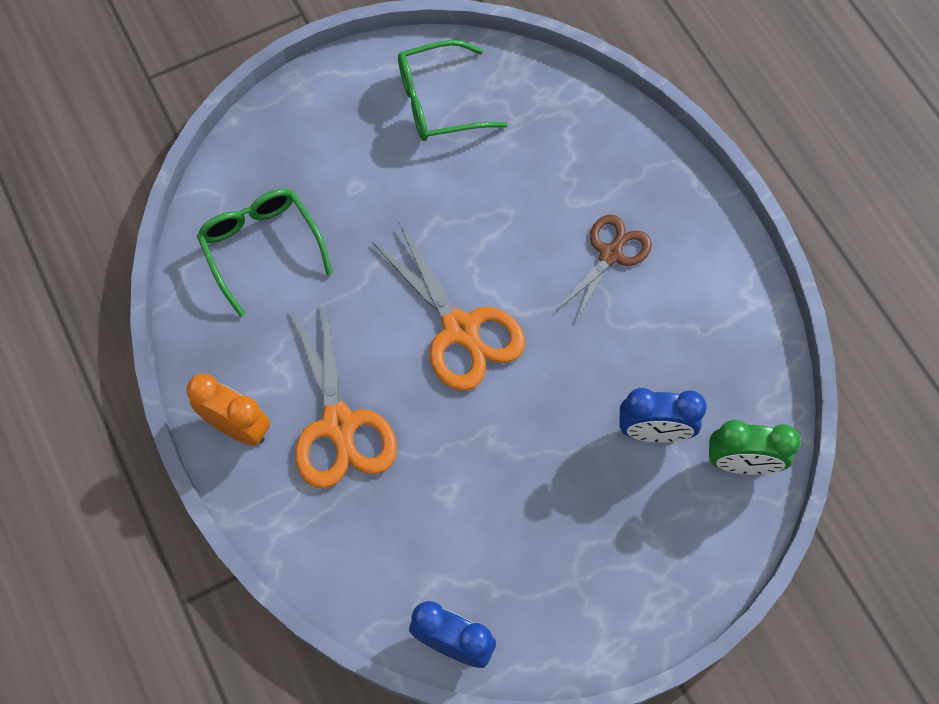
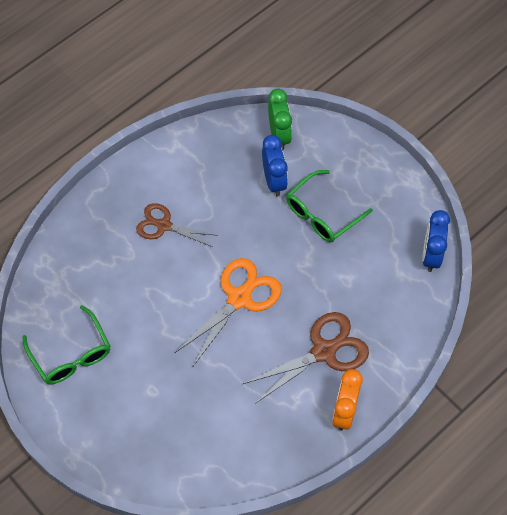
camera: 105 degrees left, 5 degrees down
green glasses [197,189,332,317] -> green glasses moved to [286,170,373,243]
orange scissors [291,301,397,489] -> brown scissors [243,312,369,404]

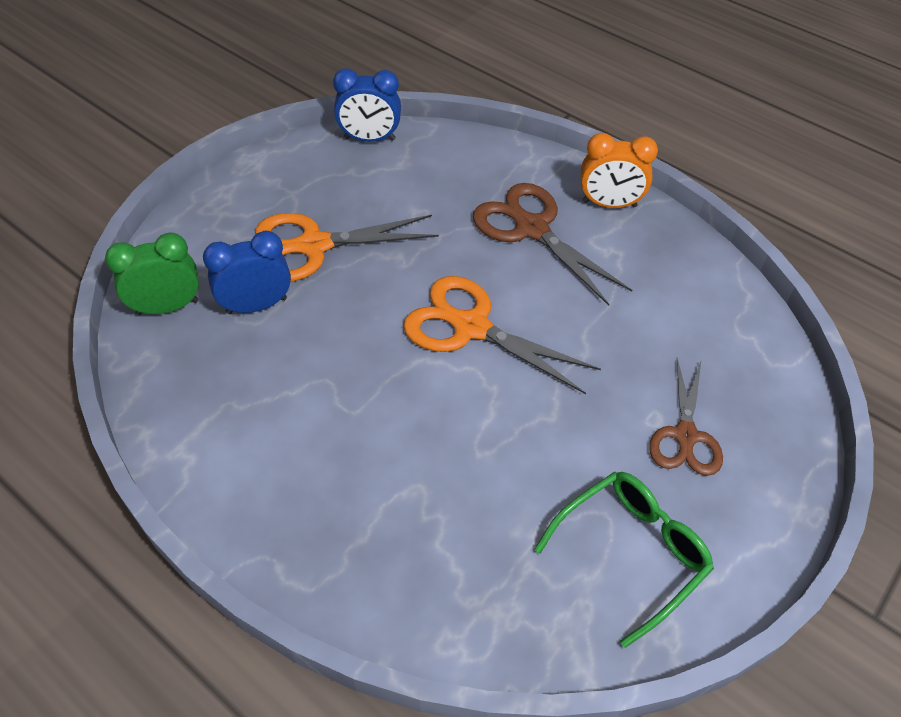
camera: 100 degrees left, 10 degrees down
brown scissors [136,203,218,247] -> brown scissors moved to [649,358,723,476]
green glasses [286,170,373,243] -> orange scissors [255,213,439,282]

